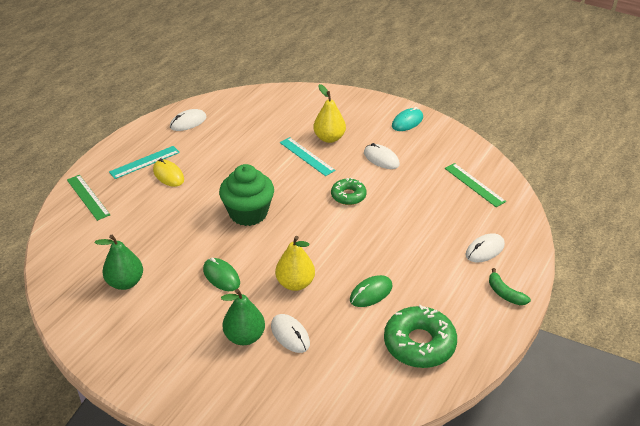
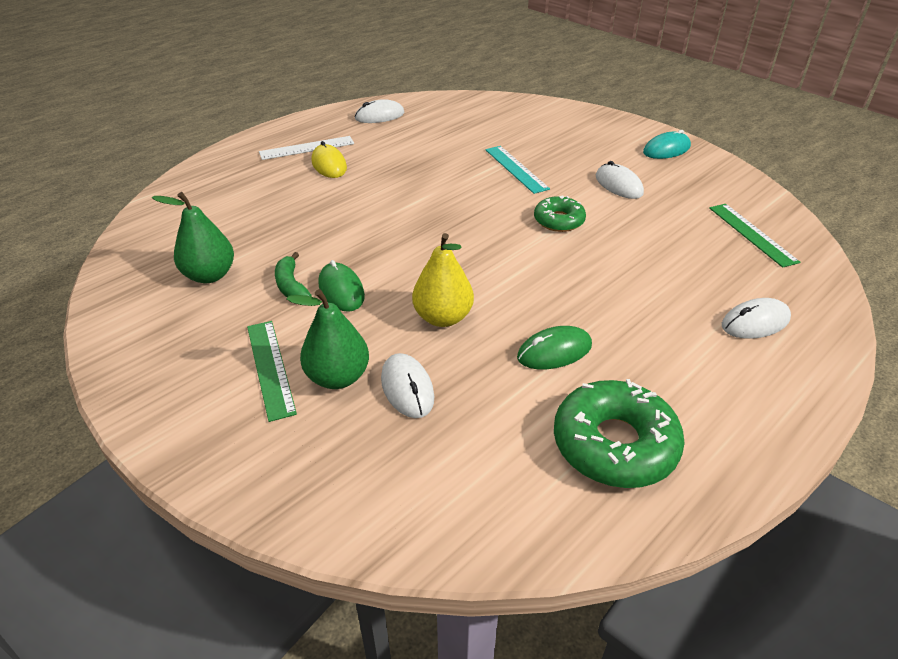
camera: 15 degrees right, 0 degrees up
green ruler [67,175,110,221] -> green ruler moved to [247,321,297,422]
turquoise ruler [109,146,180,179] -> white ruler [259,136,354,160]
green cupcake [219,164,274,226] -> none
yellow pear [313,84,346,143] -> none
green banana [489,268,531,305] -> green banana moved to [275,252,311,297]

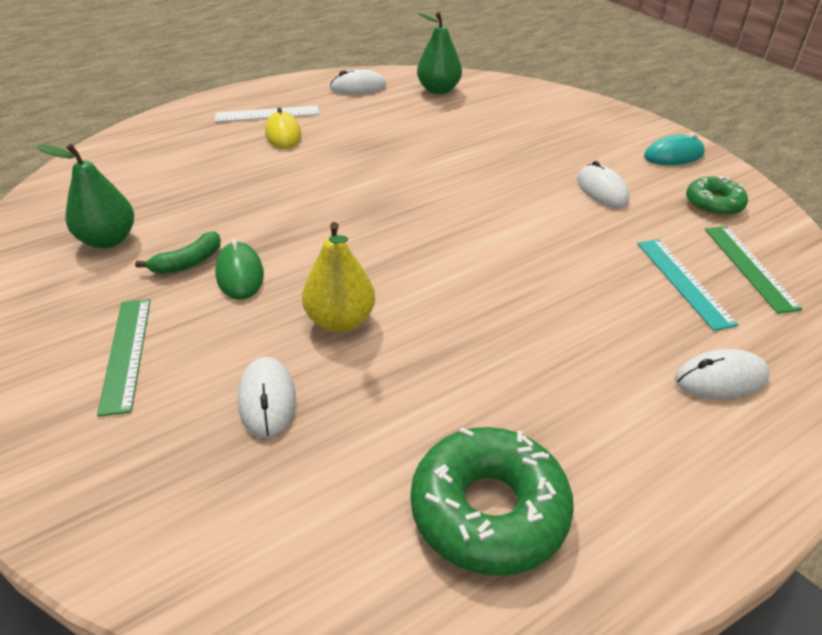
camera: 10 degrees right, 0 degrees up
green banana [275,252,311,297] -> green banana turned 120 degrees counterclockwise [135,231,221,274]
green pear [287,289,369,389] -> green pear moved to [417,12,462,94]
turquoise ruler [485,146,550,194] -> turquoise ruler moved to [637,239,738,331]
green mouse [517,326,592,369] -> none
green donut [534,195,586,232] -> green donut moved to [686,176,748,216]

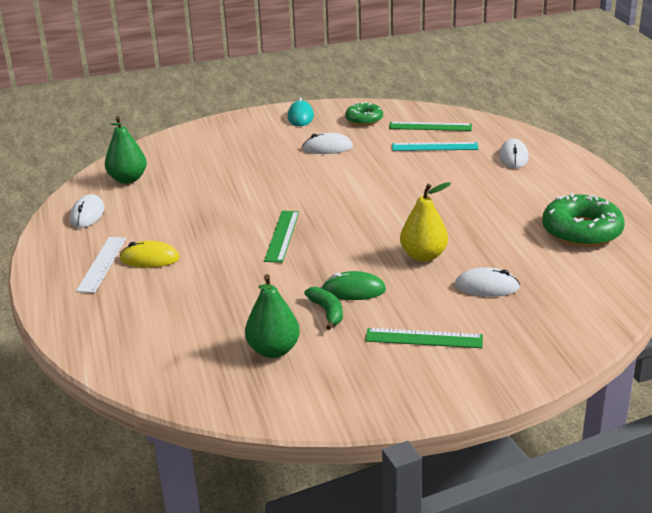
camera: 70 degrees left, 10 degrees down
none -> green ruler [264,211,299,263]

